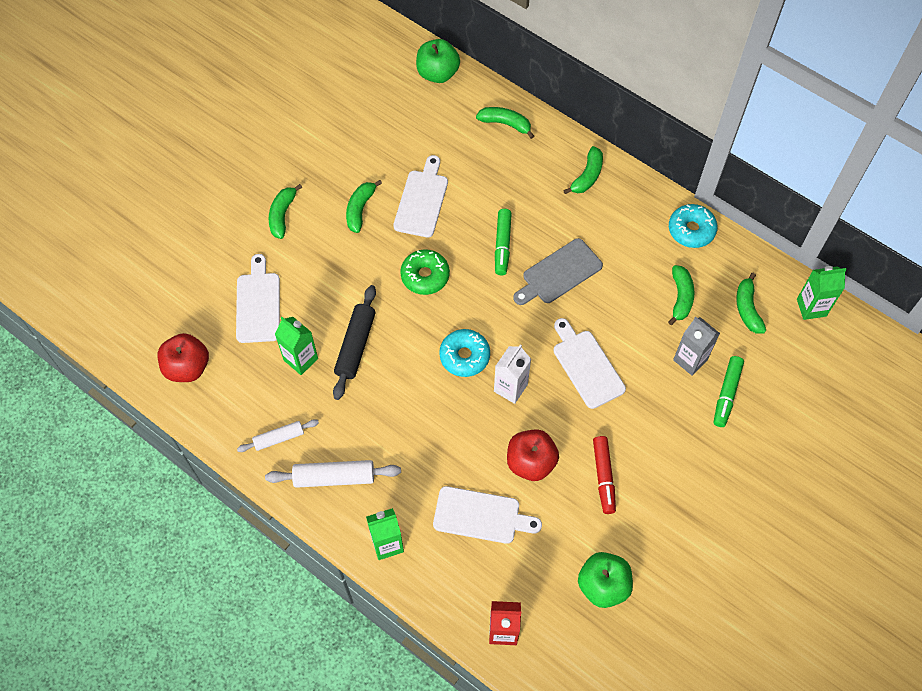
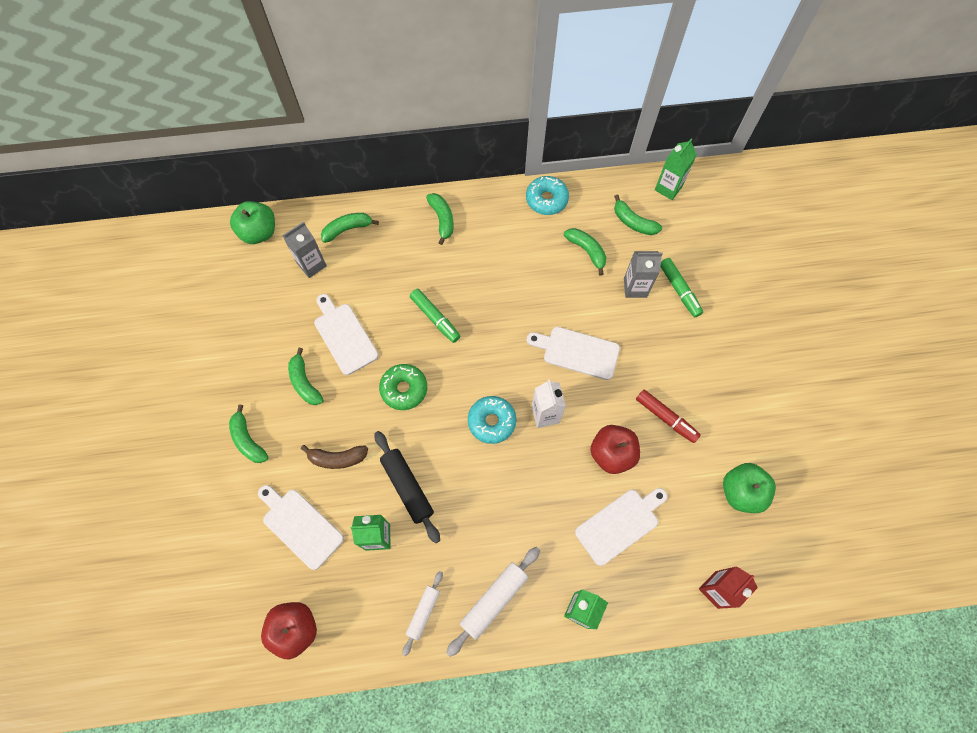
camera: 45 degrees left, 5 degrees up
grey cutting board [513,238,603,305] -> none
none -> grey carton [282,221,327,278]
none -> brown banana [301,445,368,469]

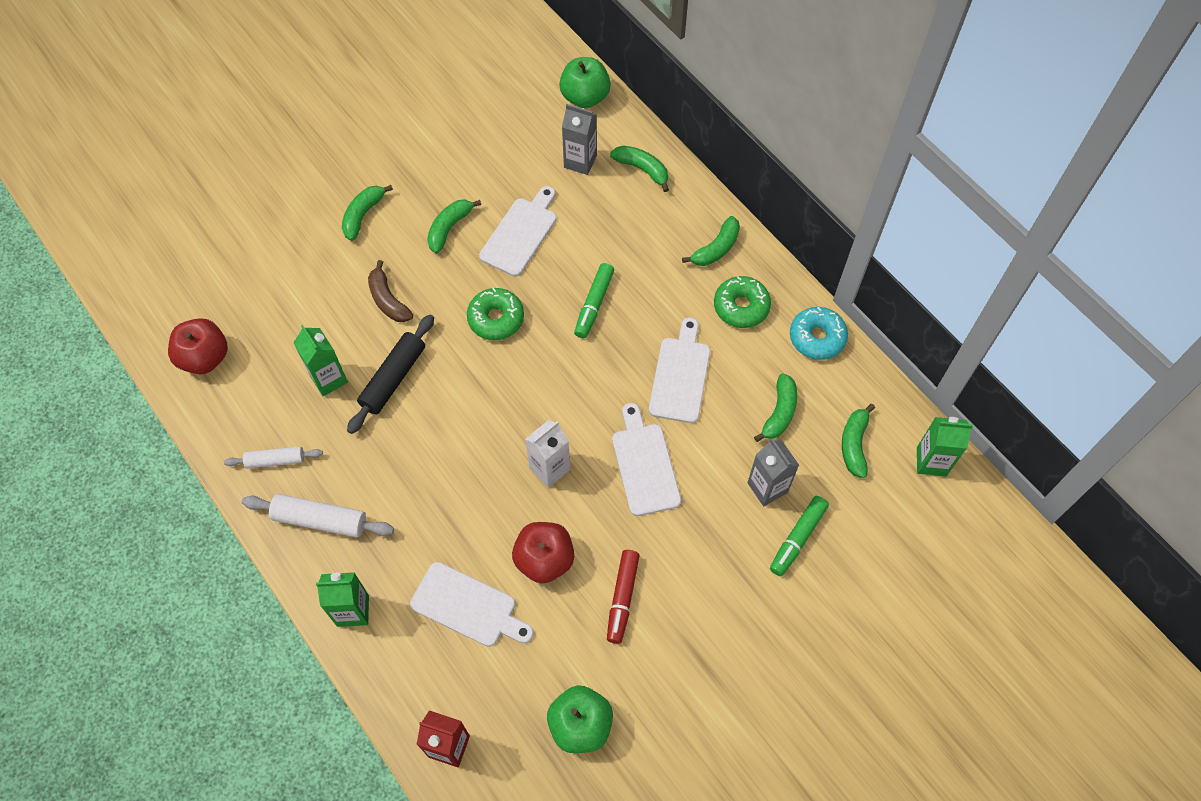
camera: 60 degrees right, 5 degrees down
white cutting board [258,485,344,570] -> white cutting board moved to [649,317,710,423]
turquoise donut [468,396,516,444] -> none
none -> green donut [714,276,771,328]

